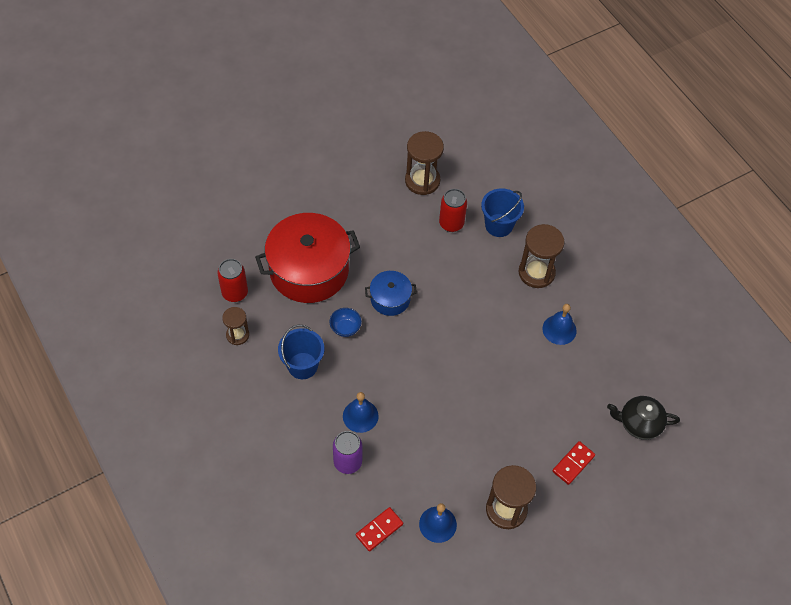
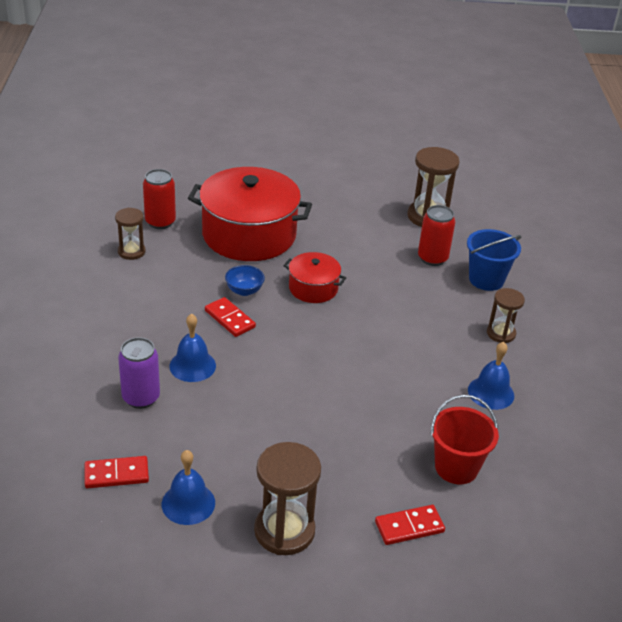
camera: 30 degrees right, 20 degrees down
blue bucket [278,325,324,379] -> none
blue pot [365,271,417,316] -> red pot [283,252,346,303]
brown hourglass [519,224,564,288] -> brown hourglass [487,288,525,343], size x0.60
black teapot [607,396,680,440] -> none
none -> red domino [205,297,256,337]
none -> red bucket [431,395,499,484]

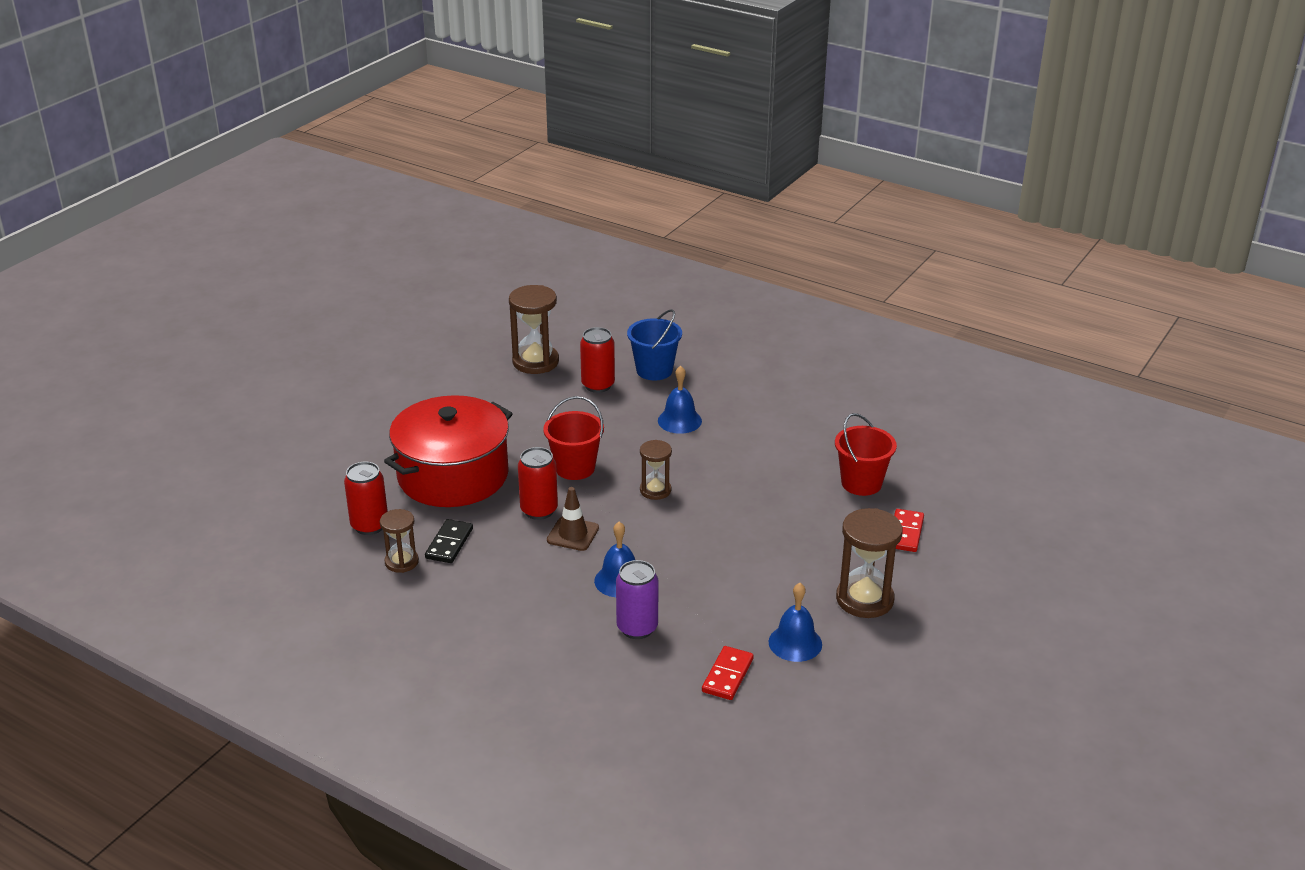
camera: 55 degrees left, 5 degrees down
red domino [205,297,256,337] -> brown traffic cone [547,487,599,551]
blue bowl [225,265,265,296] -> red can [518,447,558,520]
red pot [283,252,346,303] -> red bucket [543,396,604,480]
blue bell [468,342,514,410] -> blue bell moved to [658,366,702,434]
brown hourglass [487,288,525,343] -> brown hourglass moved to [640,440,672,500]
none -> black domino [425,519,473,563]

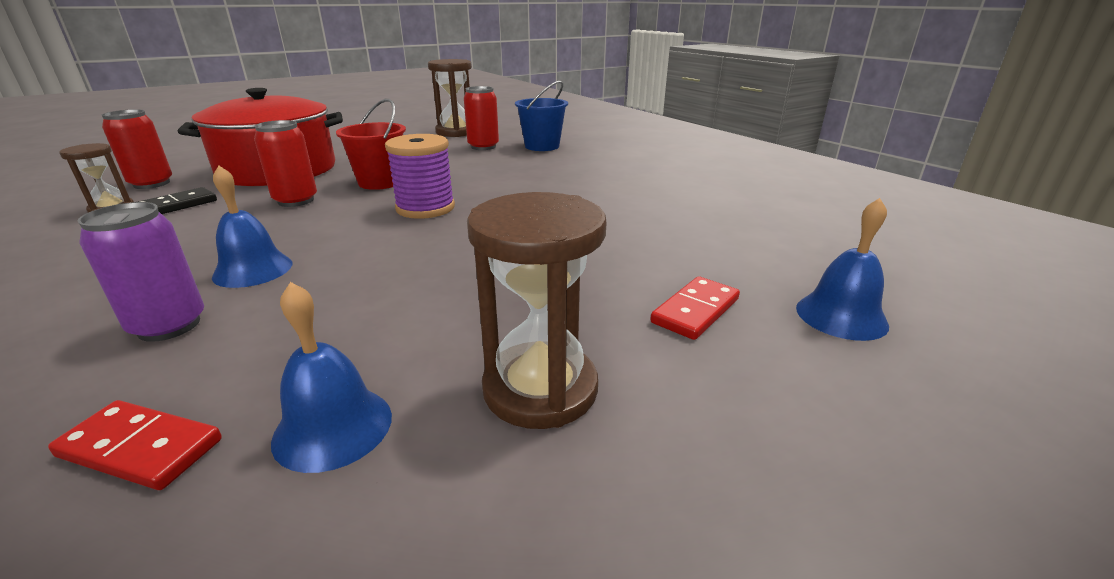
camera: 25 degrees right, 5 degrees down
brown traffic cone [547,487,599,551] -> none
brown hourglass [640,440,672,500] -> purple spool [385,134,455,219]
blue bell [658,366,702,434] -> blue bell moved to [796,198,889,341]
red domino [702,646,754,700] -> red domino turned 60 degrees clockwise [48,400,222,490]
red bucket [835,413,897,496] -> none

